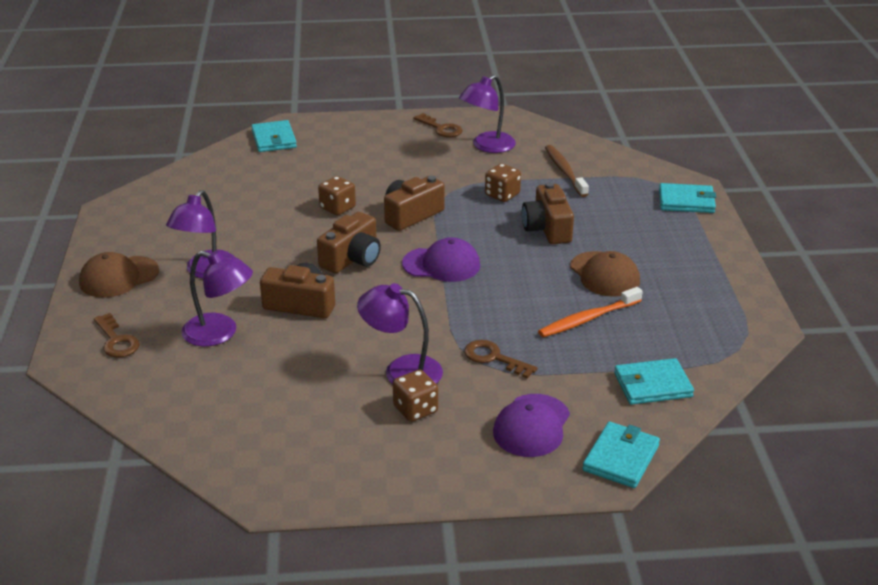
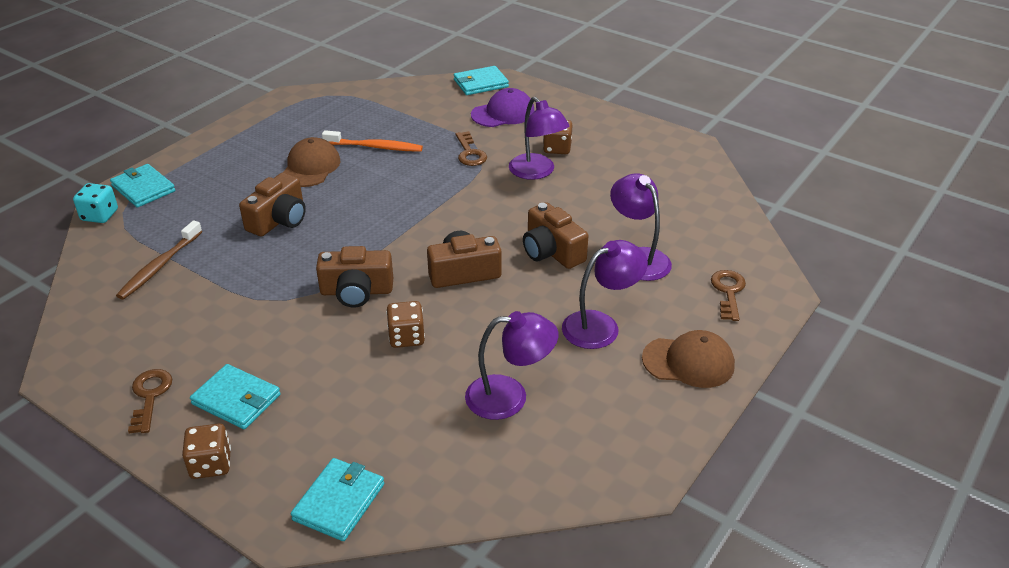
camera: 140 degrees left, 5 degrees up
purple cap [402,237,480,282] -> none
purple lamp [459,75,516,153] -> purple lamp moved to [465,311,558,420]
brown dice [485,163,521,202] -> brown dice moved to [182,424,231,479]
turquoise wallet [614,358,694,405] -> turquoise wallet moved to [190,364,281,429]
none -> turquoise dice [73,183,118,223]

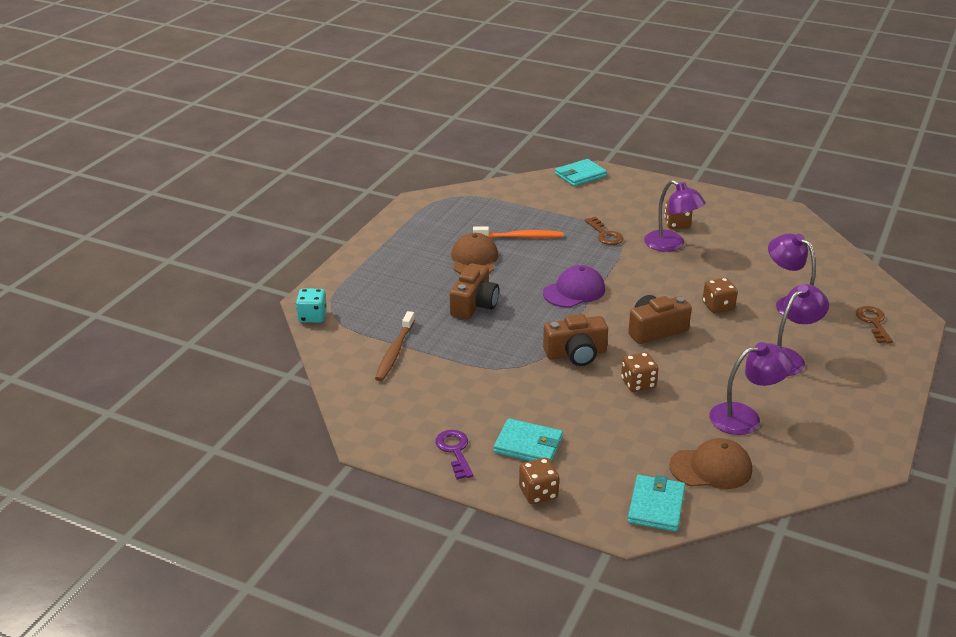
camera: 10 degrees left, 5 degrees down
turquoise wallet [110,164,176,207] -> none
brown key [128,369,172,433] -> purple key [435,430,473,479]
purple cap [471,88,535,127] -> purple cap moved to [543,265,605,307]
brown camera [523,202,588,269] -> brown dice [702,278,738,313]
brown cap [642,330,735,388] -> brown cap moved to [669,438,752,489]

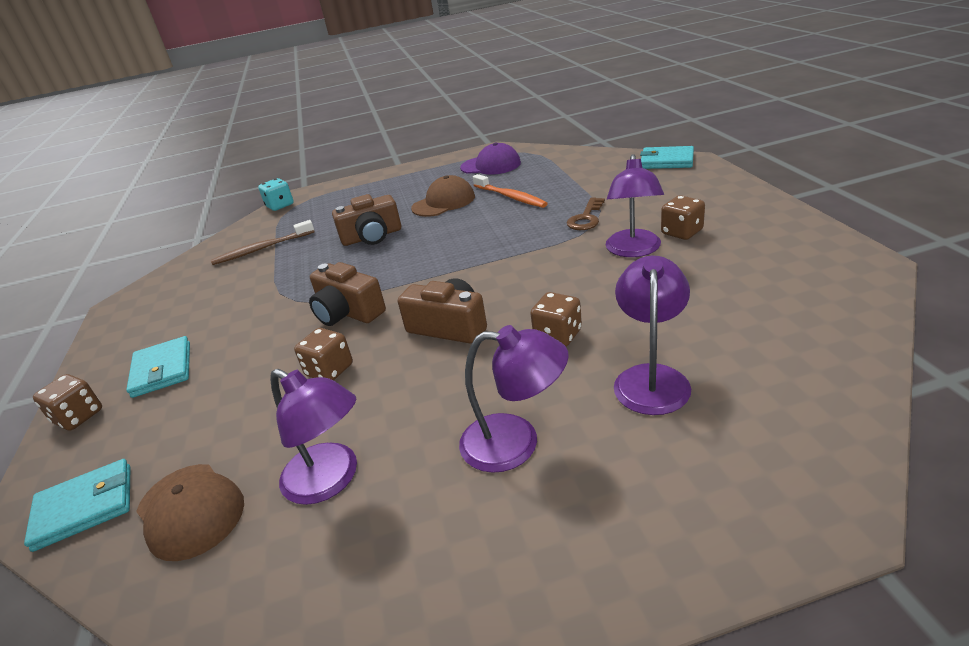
camera: 55 degrees right, 0 degrees up
purple key [435,430,473,479] -> none
purple cap [543,265,605,307] -> purple cap moved to [460,143,521,175]
brown key [856,306,893,343] -> none

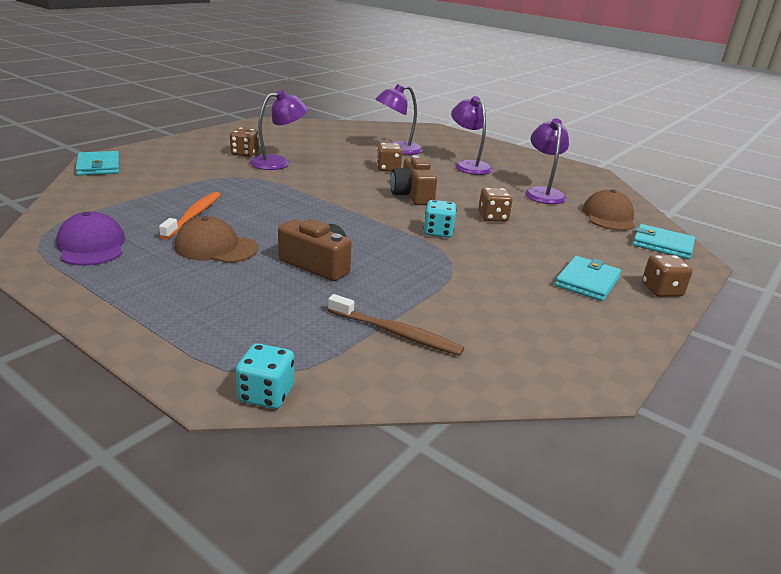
camera: 135 degrees left, 5 degrees down
brown camera [309,262,386,326] -> turquoise dice [423,200,457,238]
brown key [567,198,605,230] -> none

